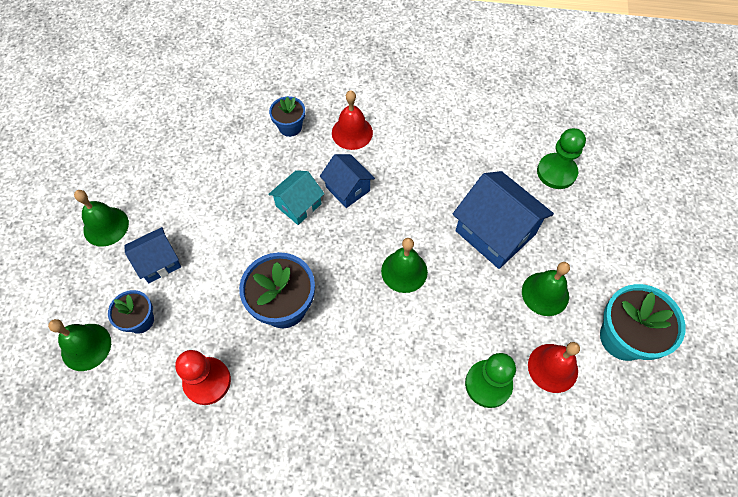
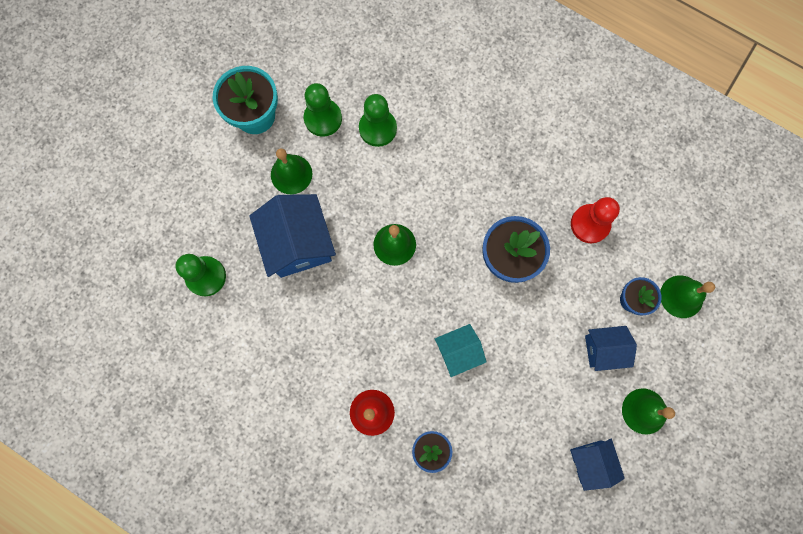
camera: 155 degrees left, 15 degrees up
blue house [320,154,375,208] -> blue house moved to [570,439,625,491]
red bell [528,342,580,393] -> green pawn [304,83,342,137]

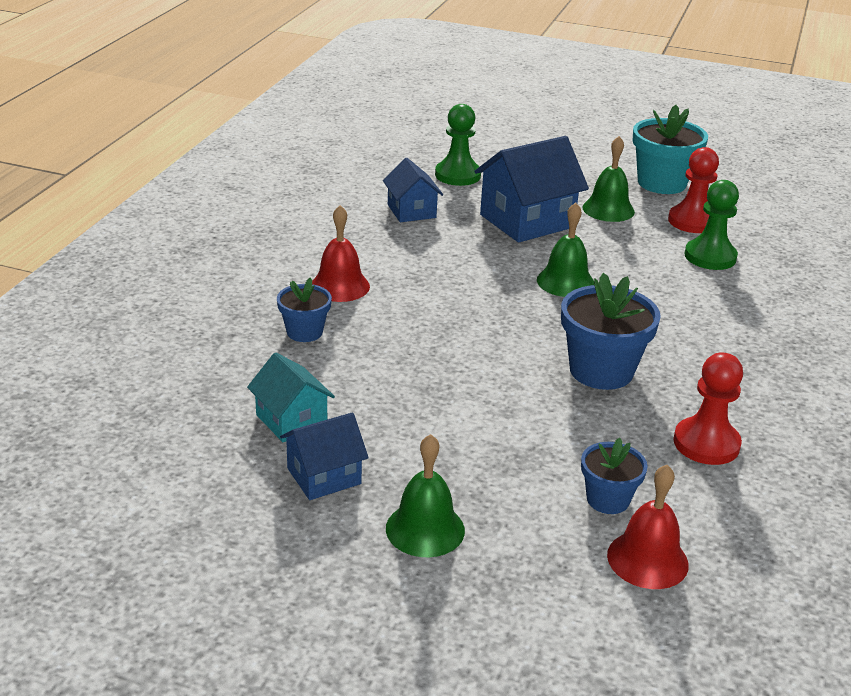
camera: 75 degrees right, 45 degrees down
green pawn [304,83,342,137] -> red pawn [668,147,719,233]
turquoise house [435,324,487,377] -> turquoise house moved to [247,352,335,442]
blue house [585,326,637,371] -> blue house moved to [383,158,443,222]
green bell [660,275,715,318] -> red bell [607,465,689,589]

